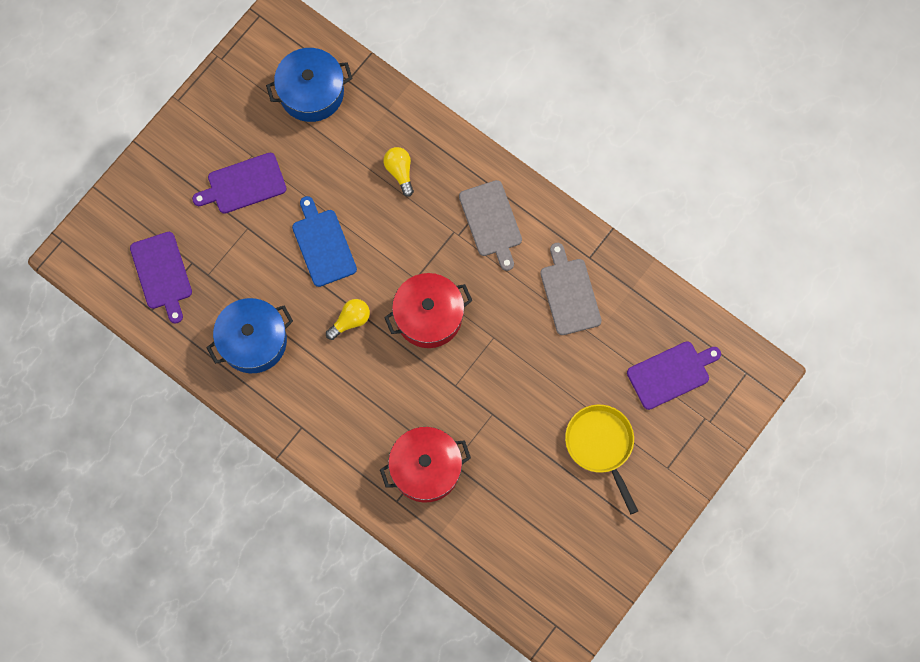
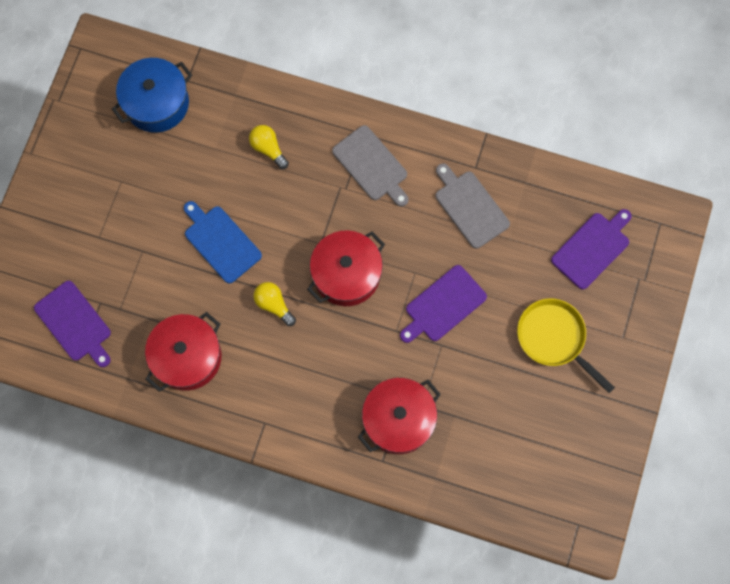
camera: 20 degrees left, 0 degrees up
purple cutting board [192,153,287,214] -> purple cutting board moved to [400,265,487,343]
blue pot [207,298,293,373] -> red pot [145,312,221,392]
yellow light bulb [326,299,370,340] -> yellow light bulb turned 75 degrees counterclockwise [253,282,296,326]

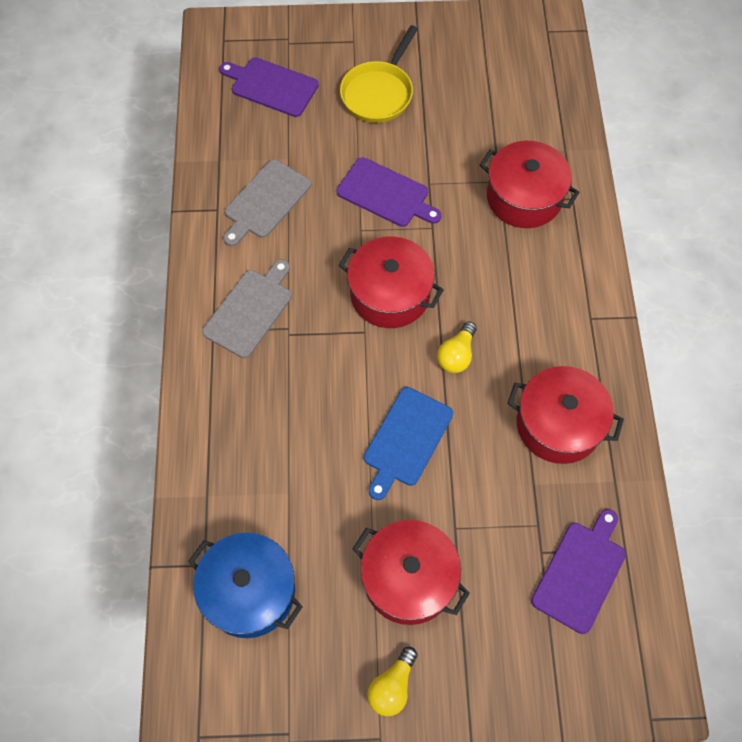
camera: 110 degrees left, 10 degrees down
yellow light bulb [249,125,289,169] -> yellow light bulb moved to [367,647,417,716]
none -> red pot [353,520,470,625]

